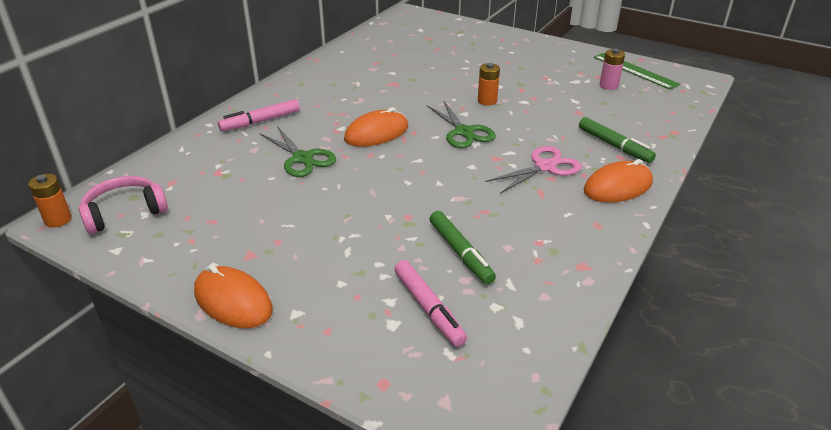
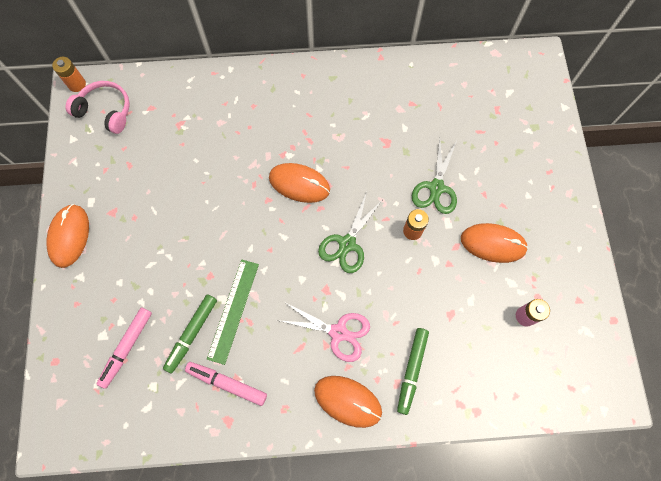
camera: 55 degrees right, 35 degrees up
pink marker [218,99,300,131] -> pink marker moved to [185,362,267,406]
green scissors [259,126,336,177] -> green scissors moved to [412,138,457,214]
green ruler [594,53,680,90] -> green ruler moved to [207,259,259,365]
none -> orange mouse [461,223,528,263]

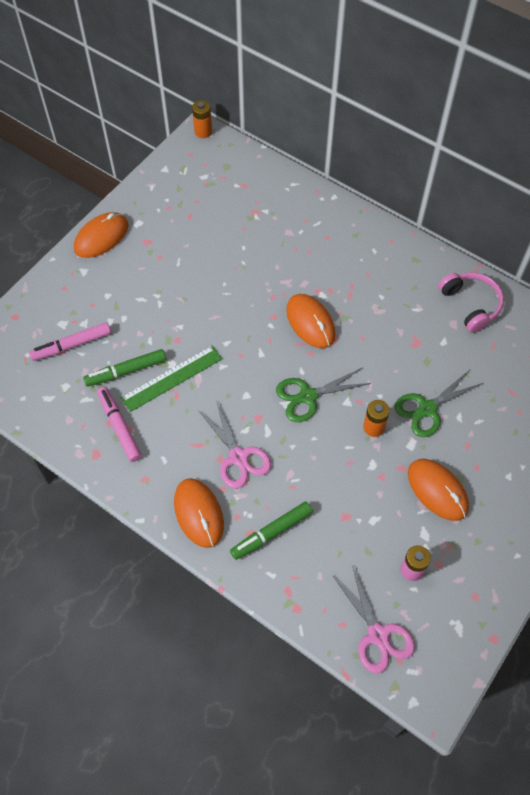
camera: 40 degrees right, 10 degrees down
pink headphones [65,81,130,134] -> pink headphones moved to [438,272,504,333]
none -> pink scissors [333,566,415,673]

